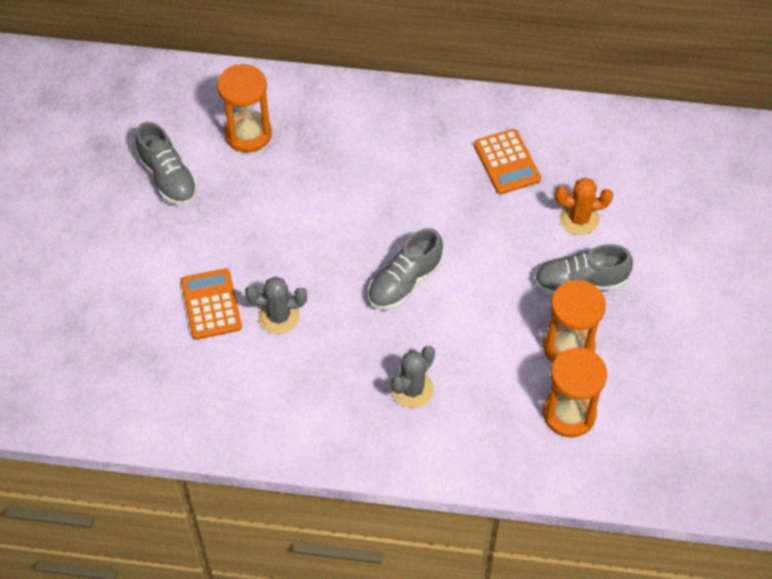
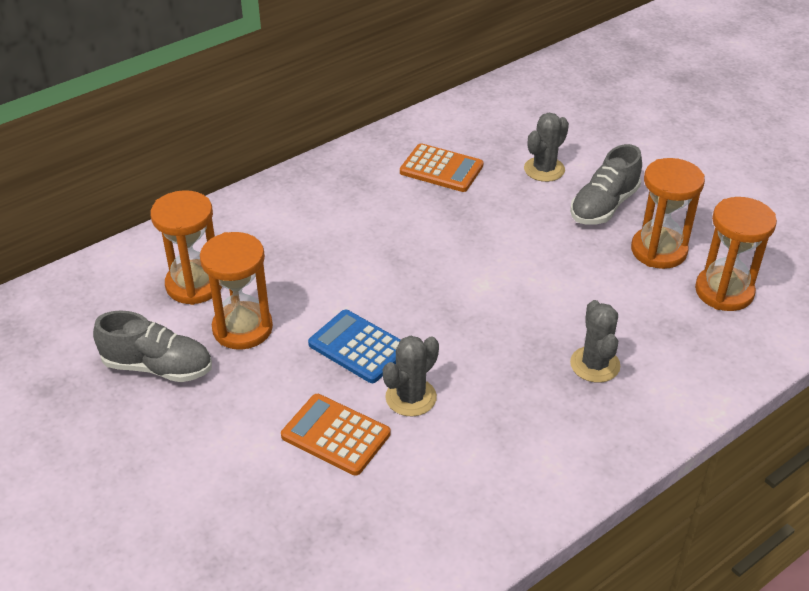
camera: 45 degrees left, 15 degrees down
grey shoe [368,228,443,310] -> none
orange cactus [555,178,613,235] -> grey cactus [524,113,569,182]
none -> orange hourglass [200,232,273,350]
none -> blue calculator [308,310,401,383]

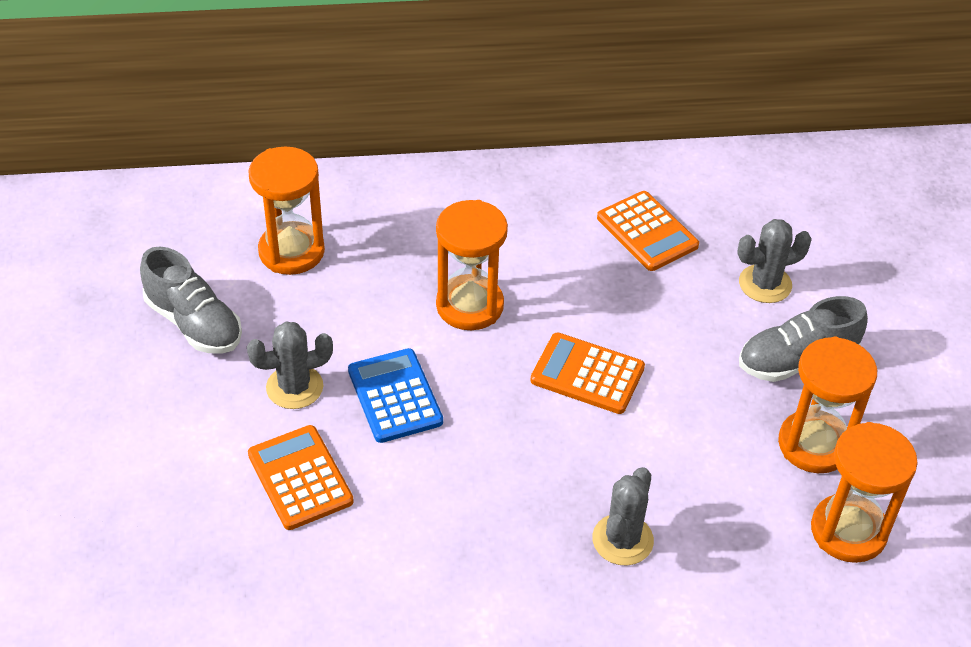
camera: 30 degrees right, 5 degrees up
orange hourglass [200,232,273,350] -> orange hourglass moved to [436,200,508,330]
grey cactus [383,336,439,416] -> grey cactus moved to [247,321,333,409]
none -> orange calculator [530,332,645,414]

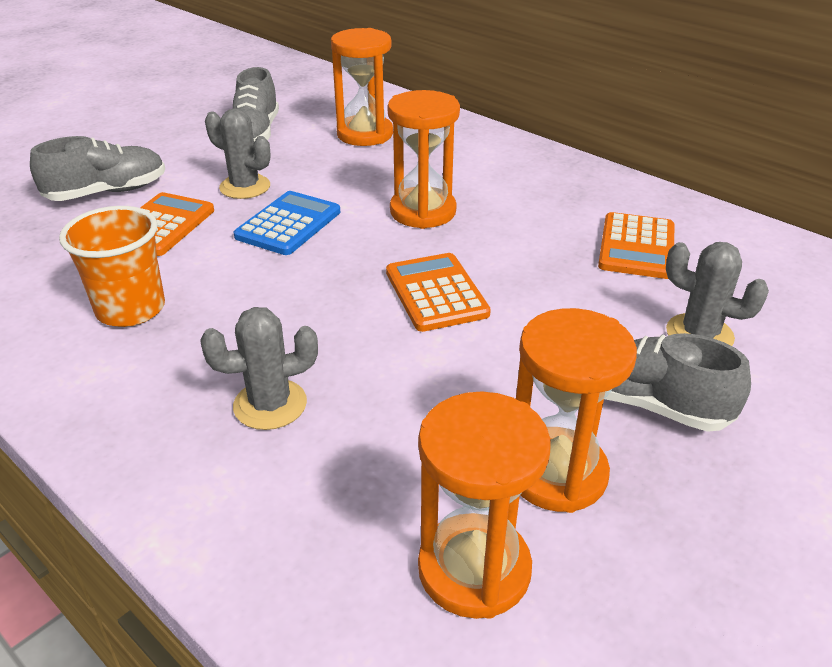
camera: 50 degrees right, 10 degrees down
none -> grey shoe [30,136,165,201]
none -> orange cup [59,206,165,327]

